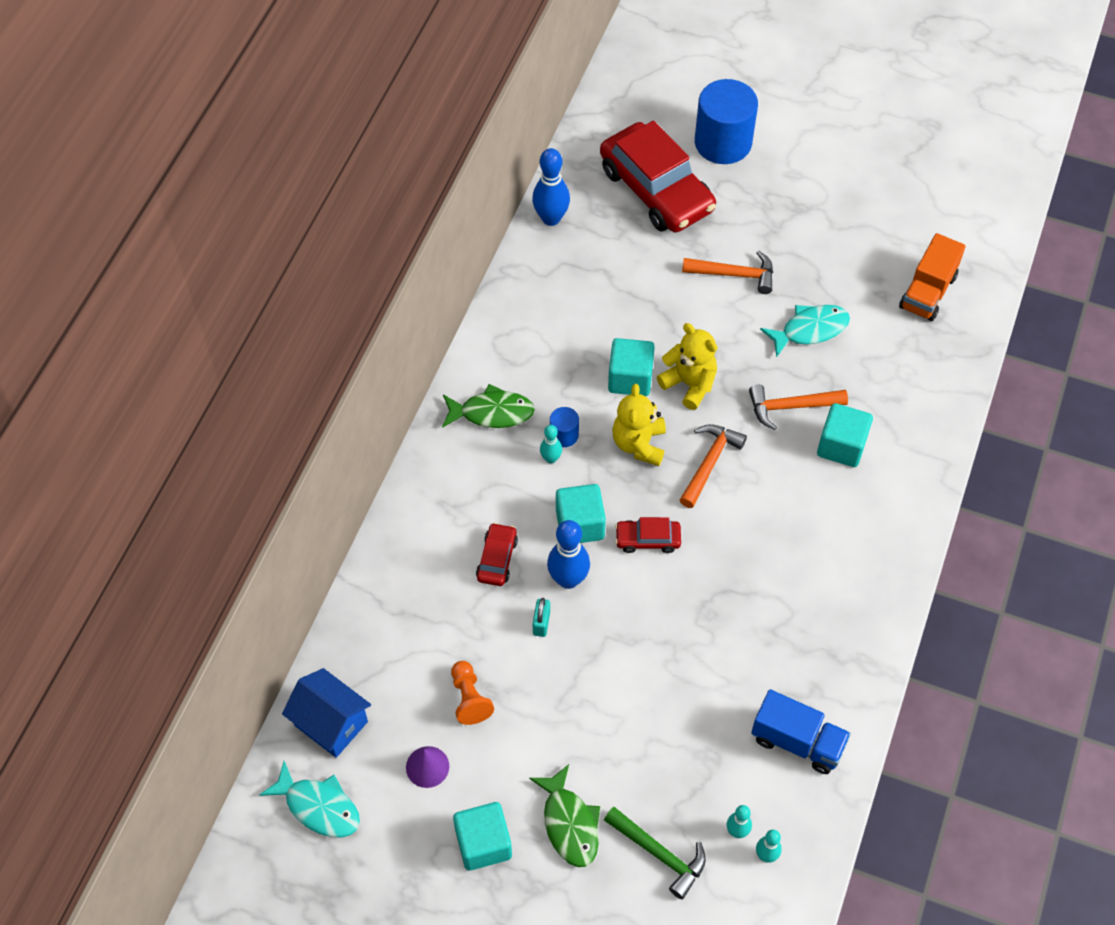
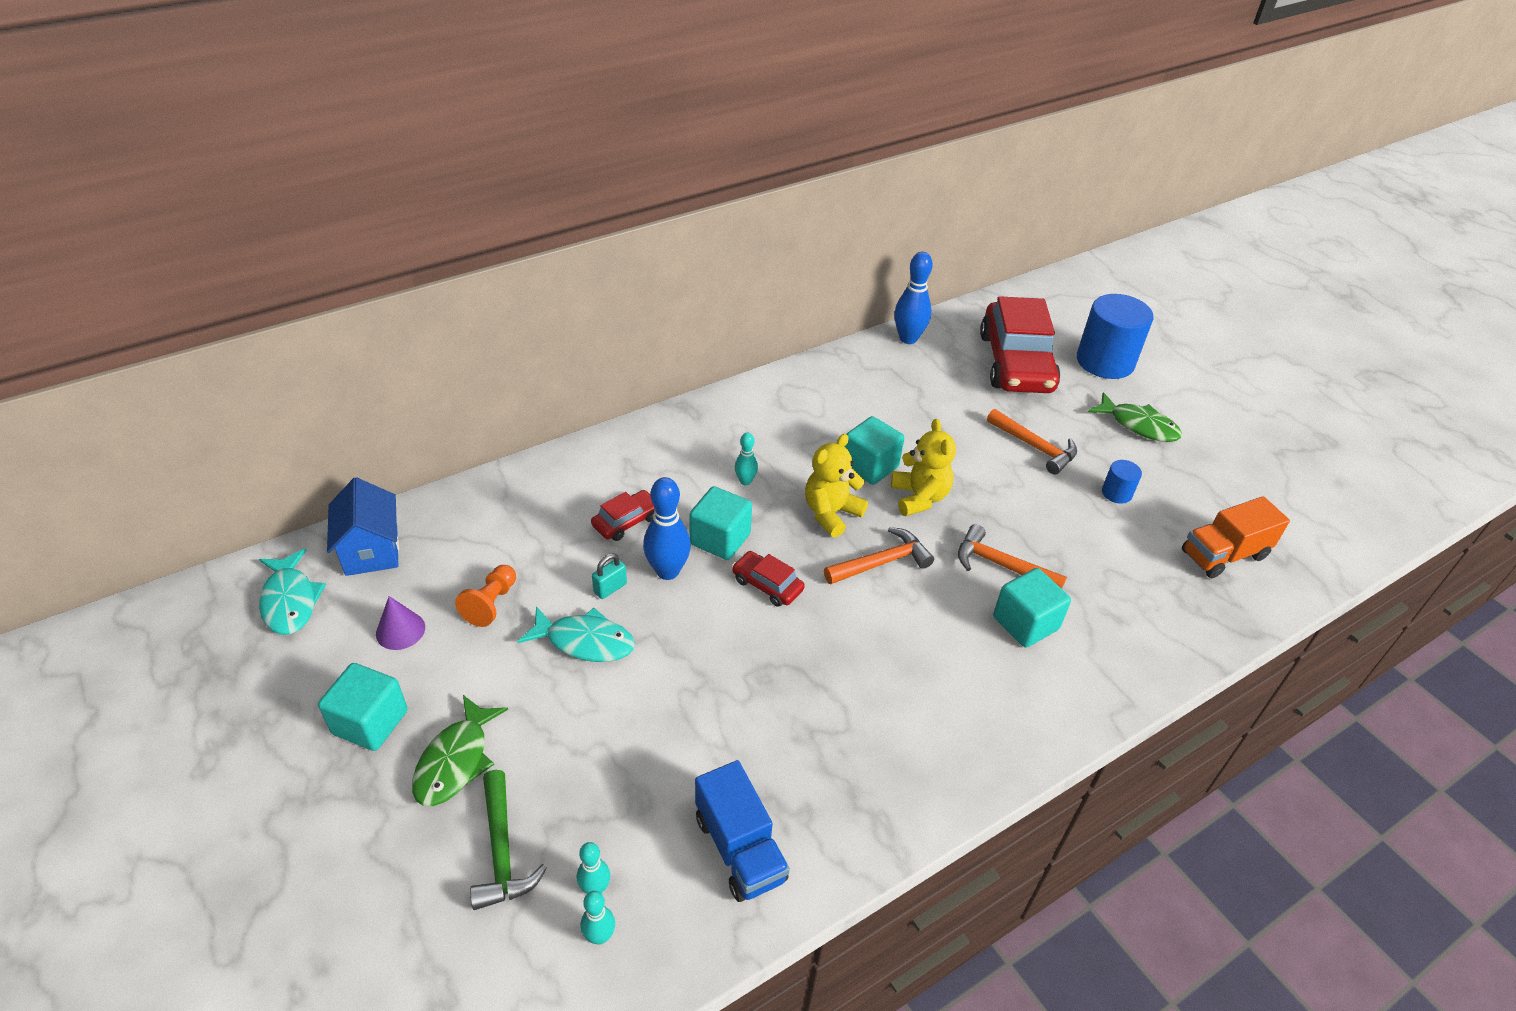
camera: 35 degrees right, 15 degrees down
green fish [442,384,535,428] -> green fish moved to [1088,392,1182,442]
blue cylinder [550,407,579,447] -> blue cylinder moved to [1102,460,1142,504]
turquoise fish [760,305,850,358] -> turquoise fish moved to [517,606,635,662]

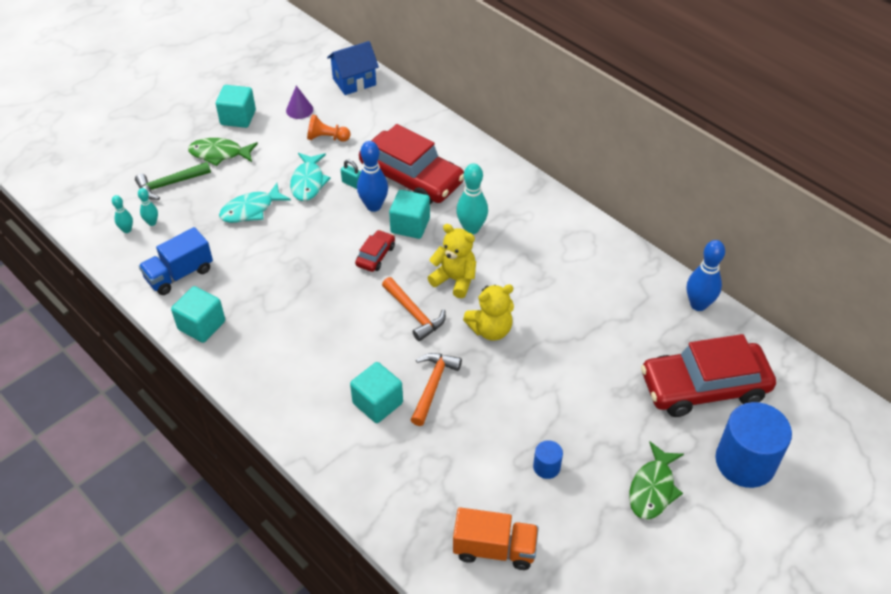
camera: 80 degrees right, 5 degrees up
turquoise fish [259,548,326,635] -> turquoise fish moved to [219,183,291,223]
red car [591,490,655,541] -> red car [359,124,464,204], size x2.26
turquoise bowling pin [735,433,758,485] -> turquoise bowling pin [456,164,488,234], size x1.82
turquoise cube [845,416,904,485] -> turquoise cube moved to [171,286,225,343]
orange hammer [987,409,1077,475] -> none
orange truck [1182,496,1290,578] -> orange truck turned 135 degrees clockwise [453,507,539,570]

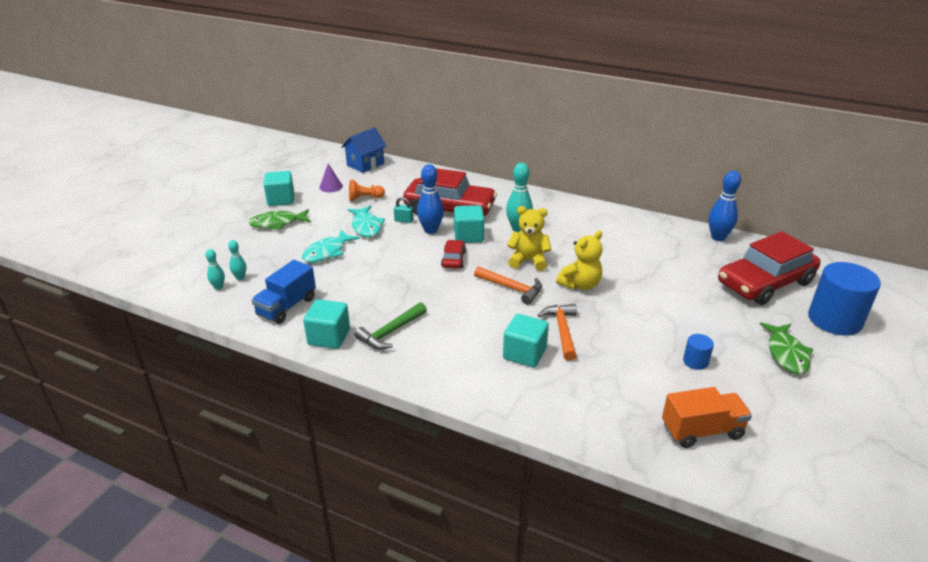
camera: 20 degrees left, 15 degrees down
green hammer [135,162,211,200] -> green hammer moved to [354,302,427,349]

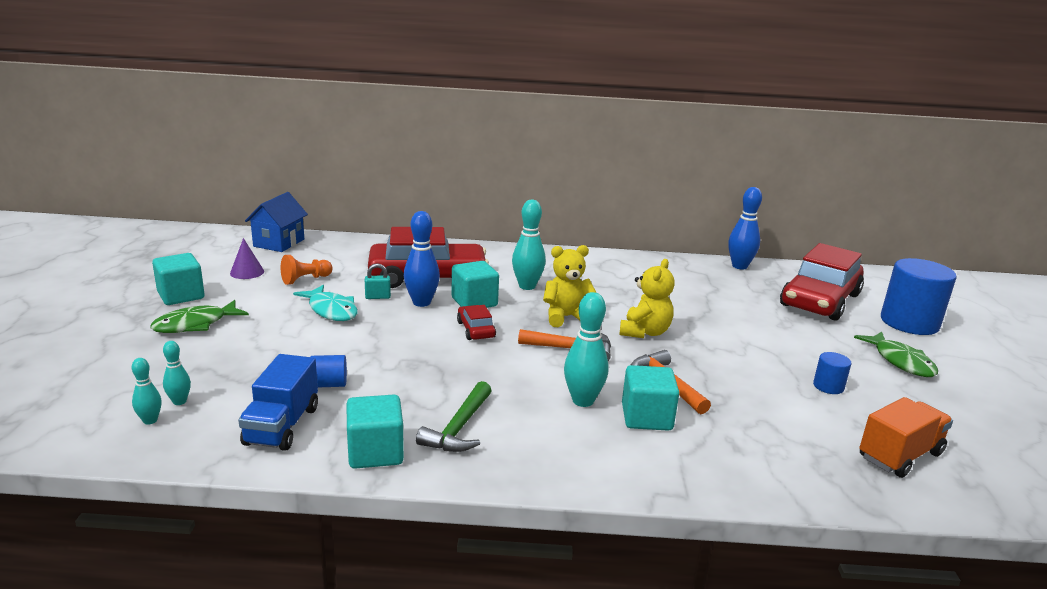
camera: 25 degrees left, 10 degrees down
turquoise fish [302,230,360,263] -> none
none -> blue cylinder [310,355,347,388]
none -> turquoise bowling pin [564,292,608,407]

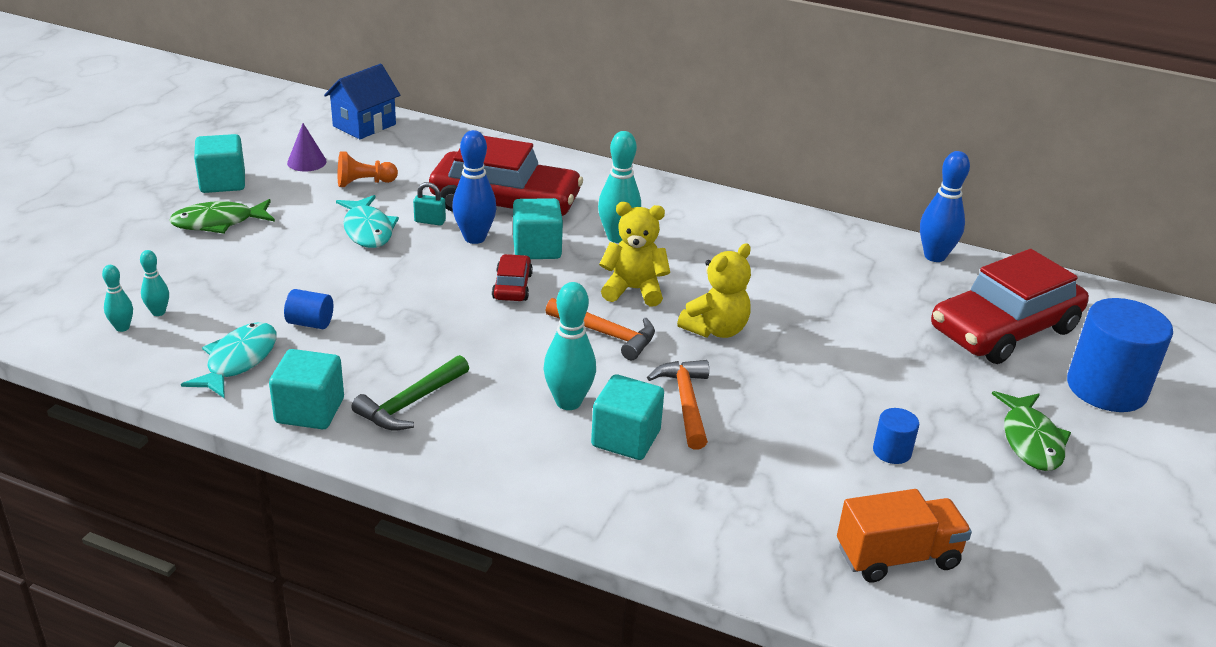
camera: 20 degrees right, 10 degrees up
blue truck [238,354,318,451] -> turquoise fish [181,322,277,399]

